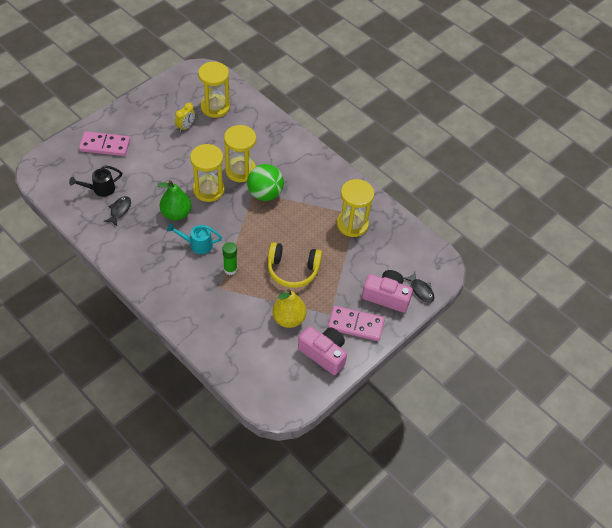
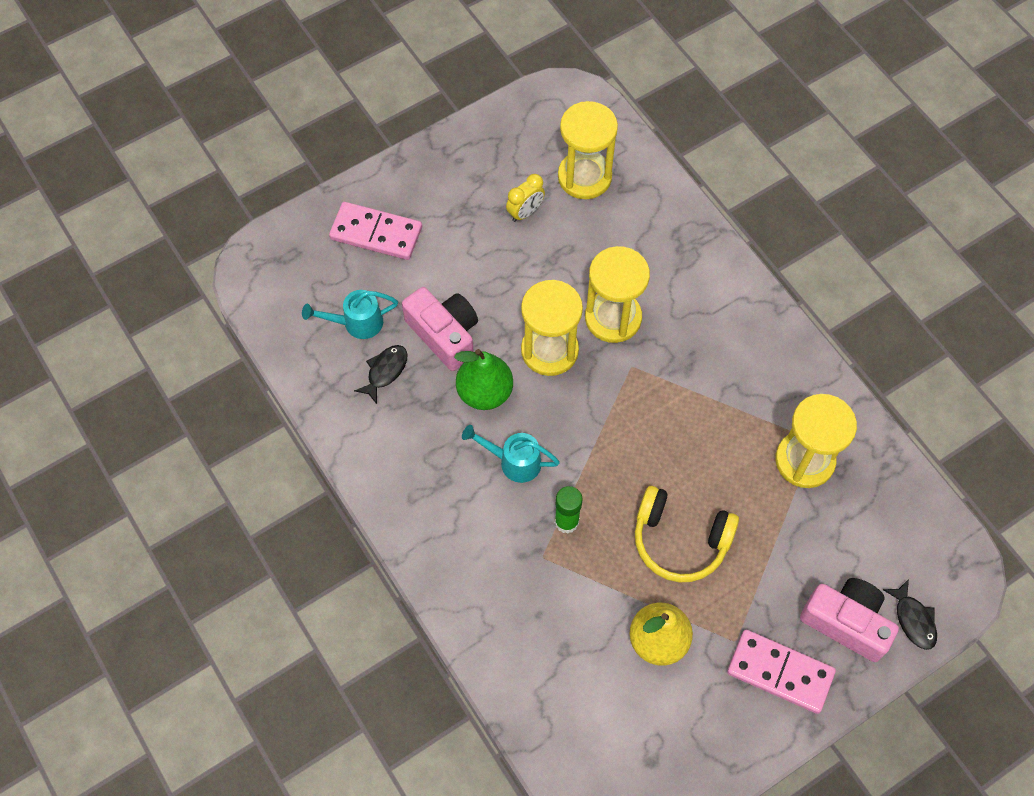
camera: 15 degrees right, 10 degrees up
black watering can [69,166,122,197] -> turquoise watering can [302,290,398,339]
green ball [247,164,284,201] -> none
pink camera [298,326,347,375] -> pink camera moved to [402,287,478,371]

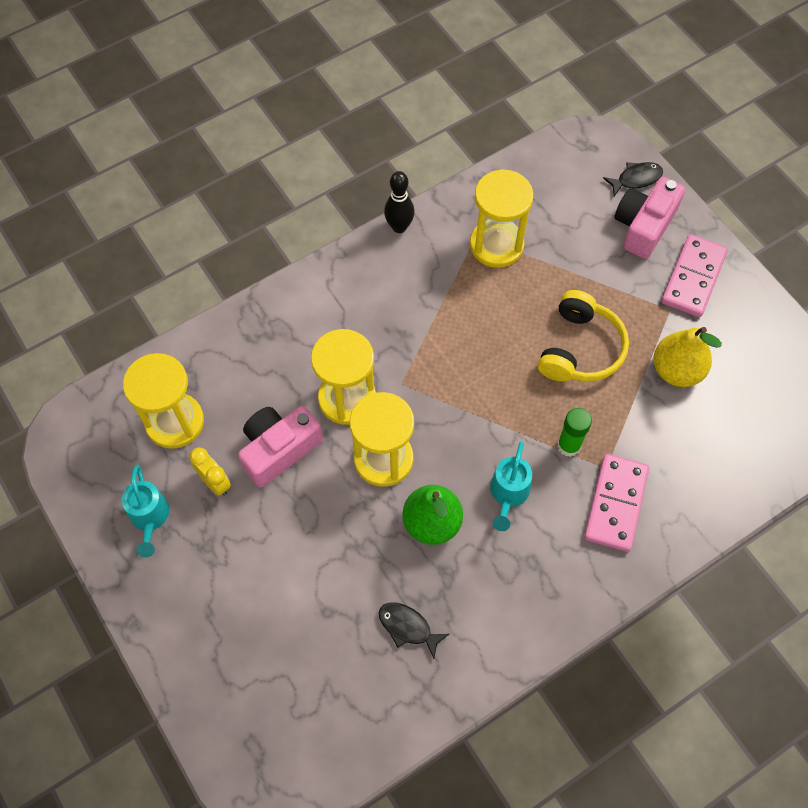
camera: 90 degrees left, 0 degrees up
turquoise watering can [302,290,398,339] -> turquoise watering can moved to [122,465,169,558]
pink domino [329,202,422,260] -> pink domino moved to [584,454,649,552]
pink camera [402,287,478,371] -> pink camera moved to [238,406,323,488]
none -> black bowling pin [384,171,415,233]

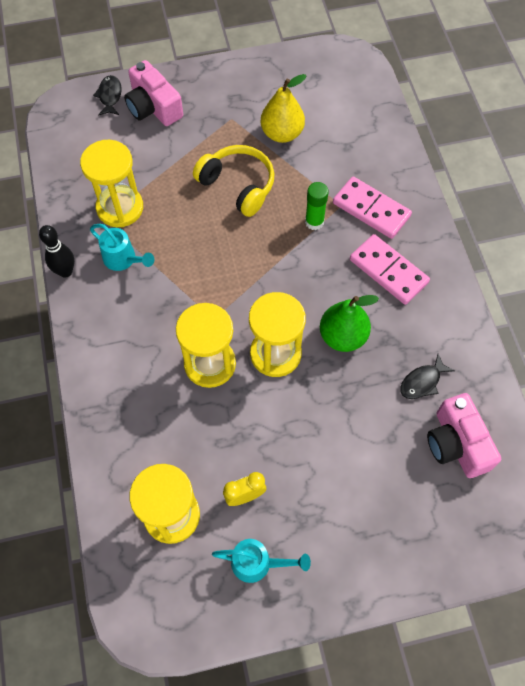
camera: 70 degrees left, 0 degrees up
pink camera [238,406,323,488] -> pink camera moved to [427,393,501,478]
turquoise watering can [490,442,532,531] -> turquoise watering can moved to [90,224,154,271]
pink domino [661,234,728,317] -> pink domino moved to [350,234,430,305]

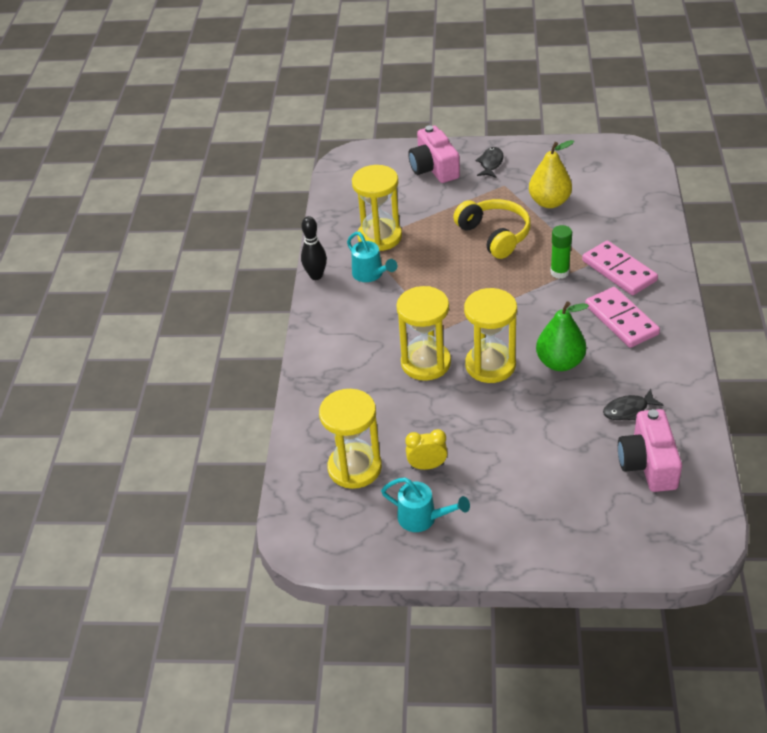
camera: 20 degrees right, 20 degrees down
black fish [93,75,122,116] -> black fish moved to [475,147,504,178]

